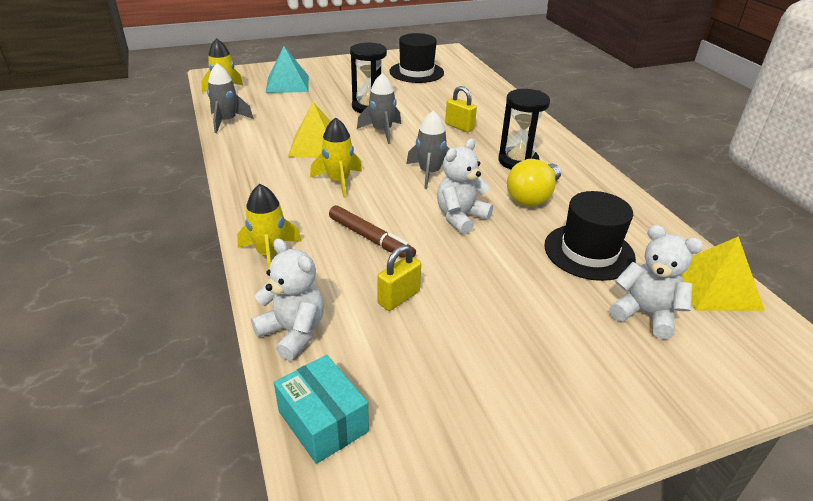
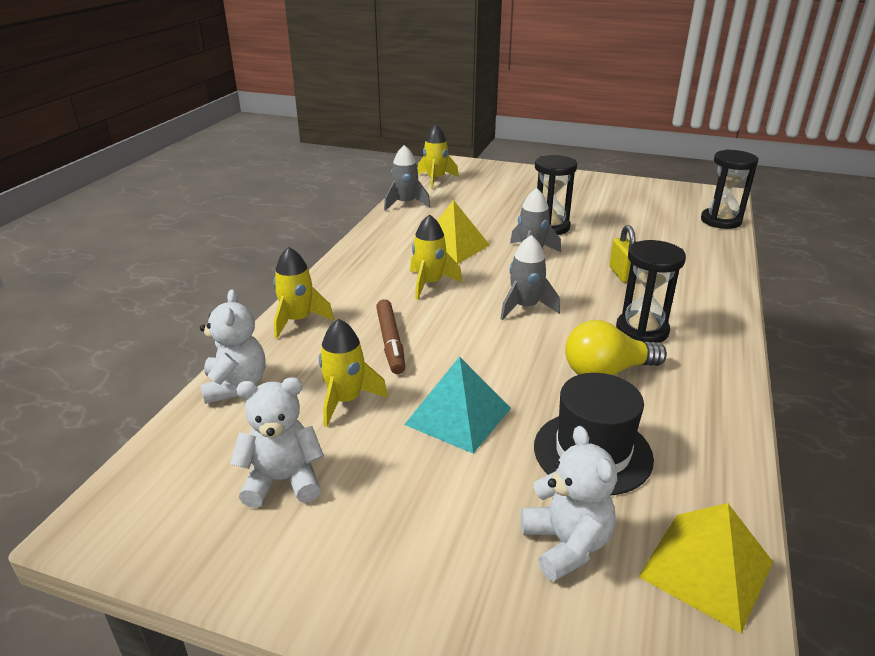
camera: 40 degrees right, 5 degrees down
turquoise pyramid [266,46,309,93] -> turquoise pyramid moved to [404,356,511,454]
turquoise box [274,355,369,464] -> none
yellow padlock [377,245,421,311] -> yellow rocket [319,319,388,427]
black hat [389,33,444,83] -> none
white teddy bear [437,139,493,234] -> white teddy bear moved to [230,377,324,508]
none -> black hourglass [701,149,759,229]

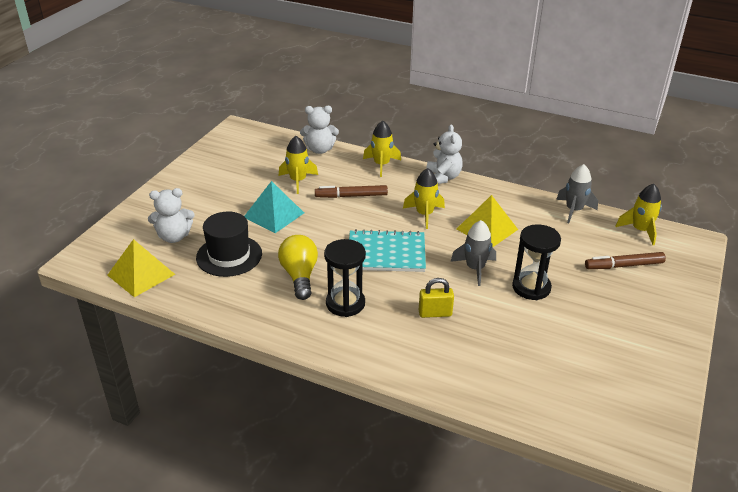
camera: 95 degrees right, 5 degrees up
white teddy bear [230,377,324,508] -> white teddy bear moved to [426,125,462,184]
grey rocket [500,235,560,320] -> turquoise notebook [349,229,426,272]
black hourglass [701,149,759,229] -> none
none -> brown marker [585,252,666,269]

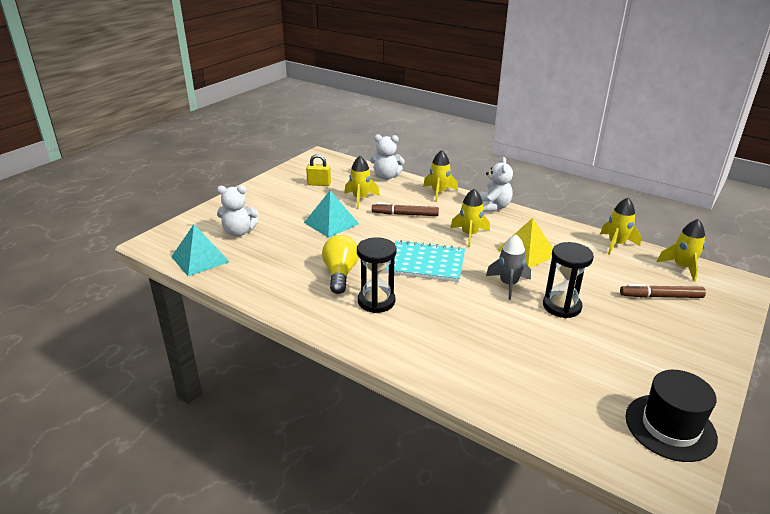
camera: 10 degrees right, 5 degrees down
yellow pyramid [107,239,175,297] -> turquoise pyramid [171,224,230,276]
black hat [196,212,262,277] -> black hat moved to [626,370,718,462]
yellow padlock [419,278,454,318] -> yellow padlock moved to [306,154,331,186]
grey rocket [556,164,598,223] -> yellow rocket [600,198,641,255]

